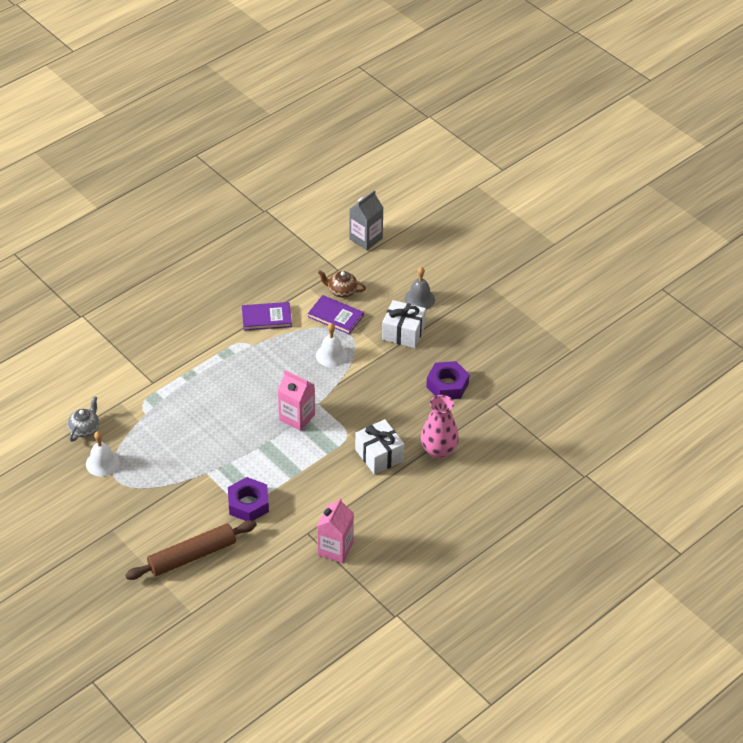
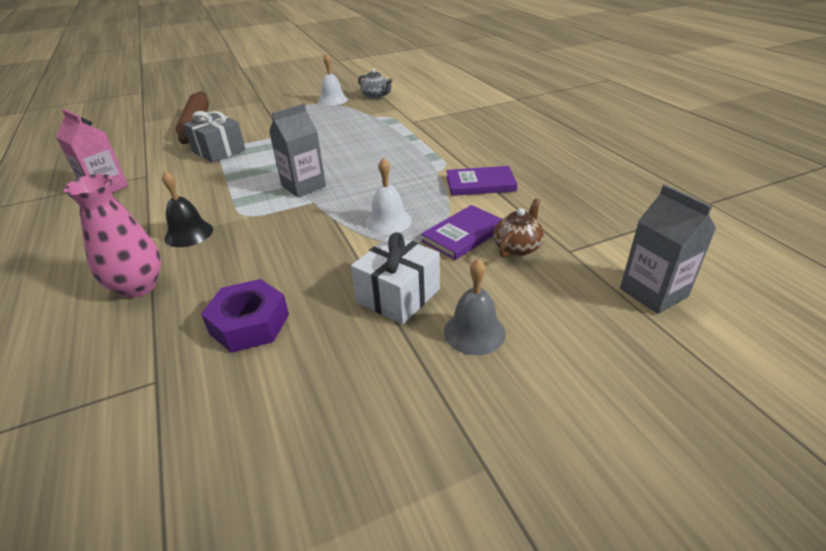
camera: 110 degrees right, 10 degrees down
purple nut [228,477,269,521] -> grey gift [183,111,246,163]
purple book [242,302,292,331] -> purple book turned 75 degrees clockwise [446,166,518,196]
pink carton [278,370,315,431] -> grey carton [269,104,326,197]
white gift [355,419,405,475] -> black bell [162,171,213,247]

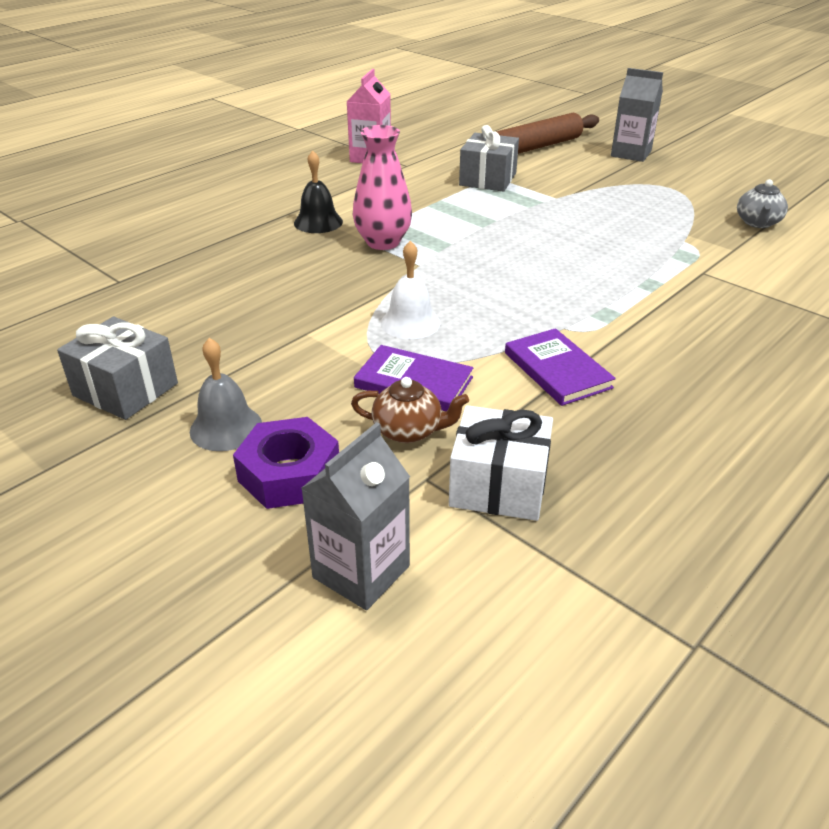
camera: 65 degrees right, 0 degrees up
pink vase [64,174,161,298] -> pink vase moved to [353,125,412,250]
purple nut [201,279,289,353] -> purple nut moved to [233,417,339,509]
grey carton [269,104,326,197] -> grey carton moved to [611,68,663,162]
white bell [318,54,348,106] -> none
white gift [351,232,440,325] -> white gift moved to [449,405,553,521]
none -> grey gift [57,317,178,420]

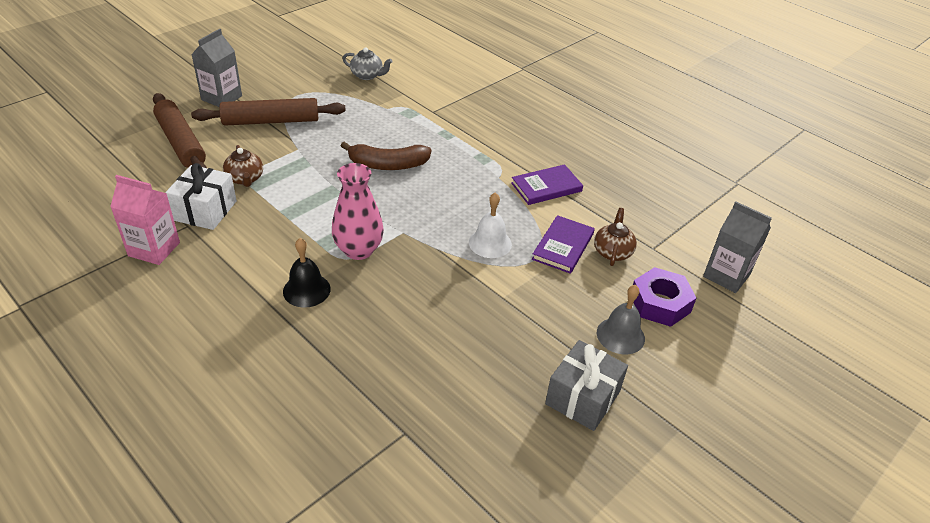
camera: 90 degrees left, 5 degrees up
white gift [449,405,553,521] -> white gift moved to [165,163,237,230]
grey gift [459,125,519,192] -> brown teapot [223,145,263,187]
none -> brown rolling pin [191,98,346,126]
none -> brown banana [341,142,432,170]

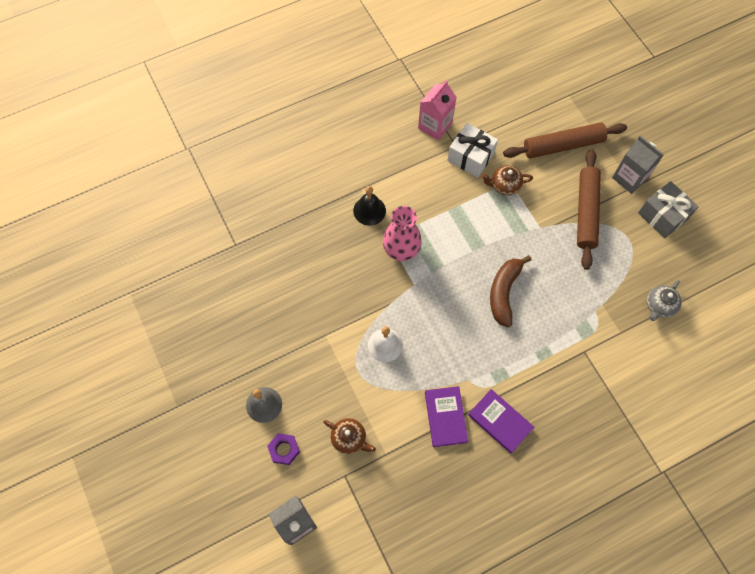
camera: 110 degrees right, 25 degrees up
purple book [532,215,595,274] -> purple book moved to [468,389,534,453]
grey gift [545,340,628,431] -> grey gift moved to [638,181,698,238]
purple nut [633,267,696,327] -> purple nut [267,433,300,465], size x0.65

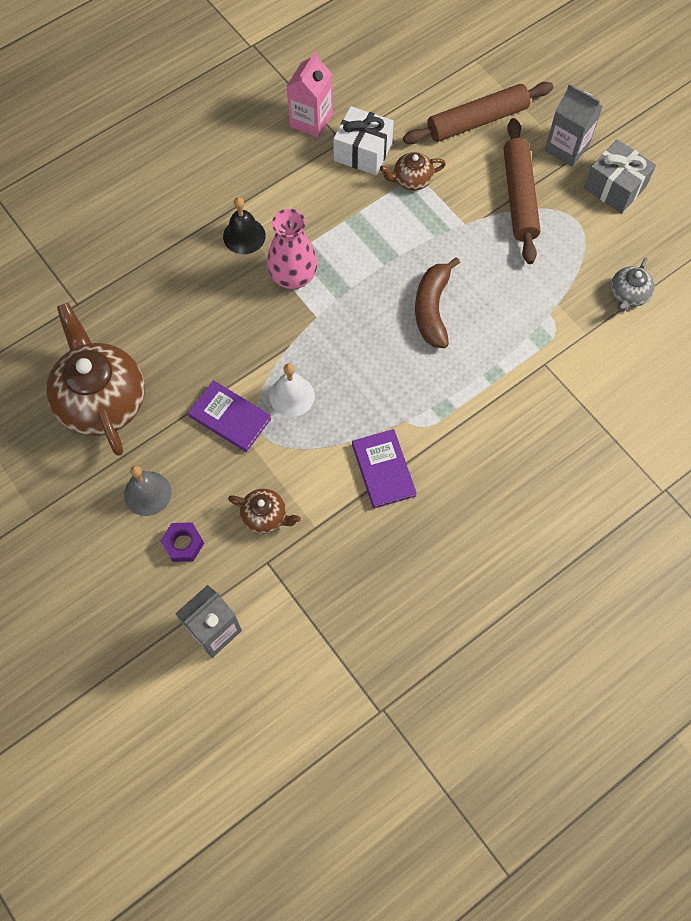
camera: 10 degrees left, 0 degrees up
purple book [468,389,534,453] -> purple book moved to [188,380,271,452]
none -> brown teapot [46,303,145,456]

